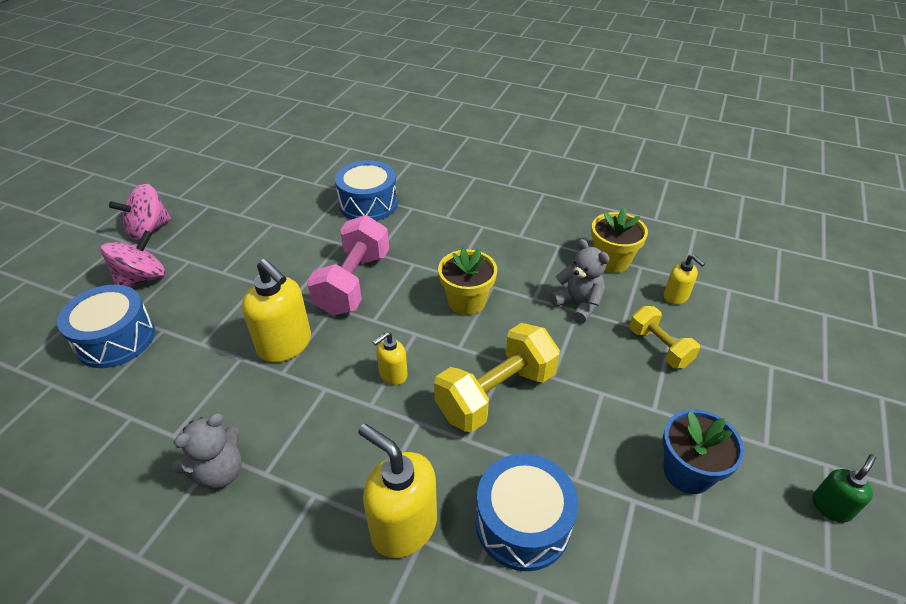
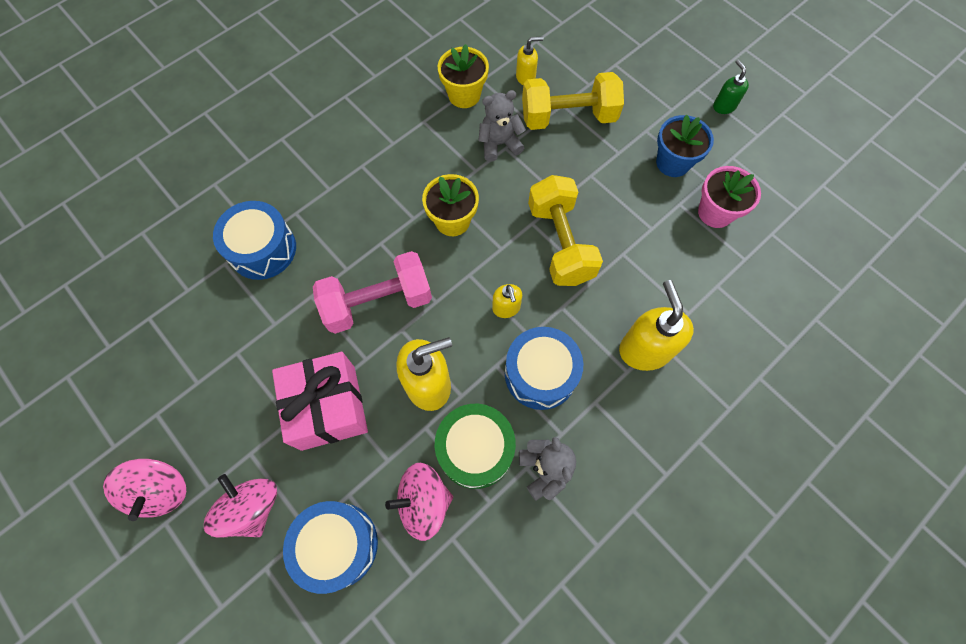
camera: 65 degrees left, 25 degrees up
pink dumbbell [307,215,389,316] -> pink dumbbell turned 60 degrees counterclockwise [313,251,432,334]
yellow soap dispenser [358,423,437,558] -> yellow soap dispenser turned 105 degrees clockwise [619,280,694,371]
blue drum [476,454,578,571] -> blue drum moved to [505,327,584,410]
yellow dumbbell [630,306,700,368] -> yellow dumbbell [522,72,624,130], size x1.70
none -> pink gift [272,352,368,451]
none -> pink spinning top [385,463,453,541]
none -> green drum [435,404,516,489]
none -> pink flower pot [698,166,761,228]

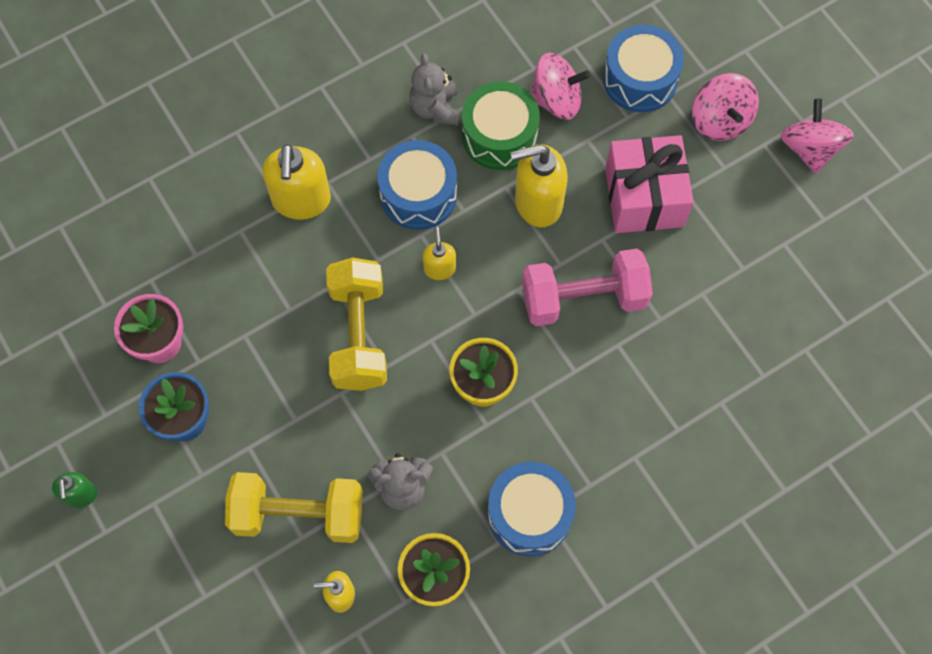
camera: 170 degrees left, 0 degrees up
blue drum [213,201,296,280] -> blue drum moved to [488,462,576,556]

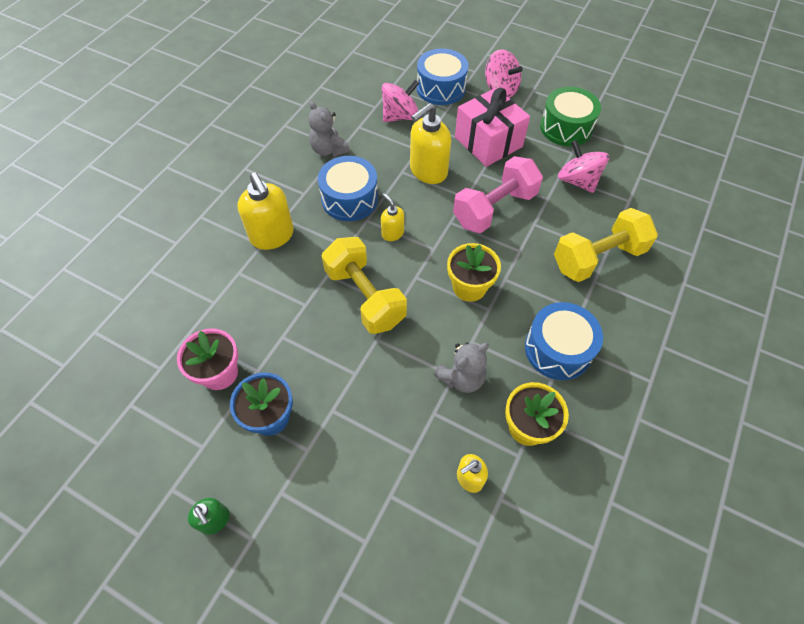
camera: 30 degrees left, 10 degrees down
yellow dumbbell [225,472,363,543] -> yellow dumbbell moved to [554,208,658,282]
green drum [462,81,540,170] -> green drum moved to [540,87,601,146]
pink spinning top [780,98,854,174] -> pink spinning top moved to [558,140,609,193]

